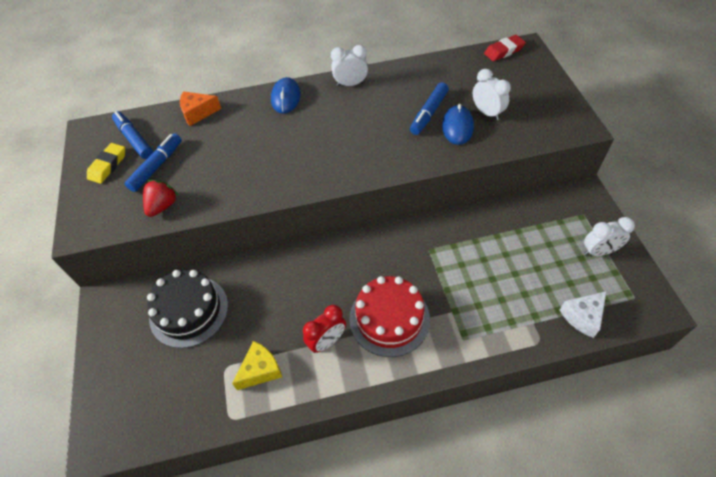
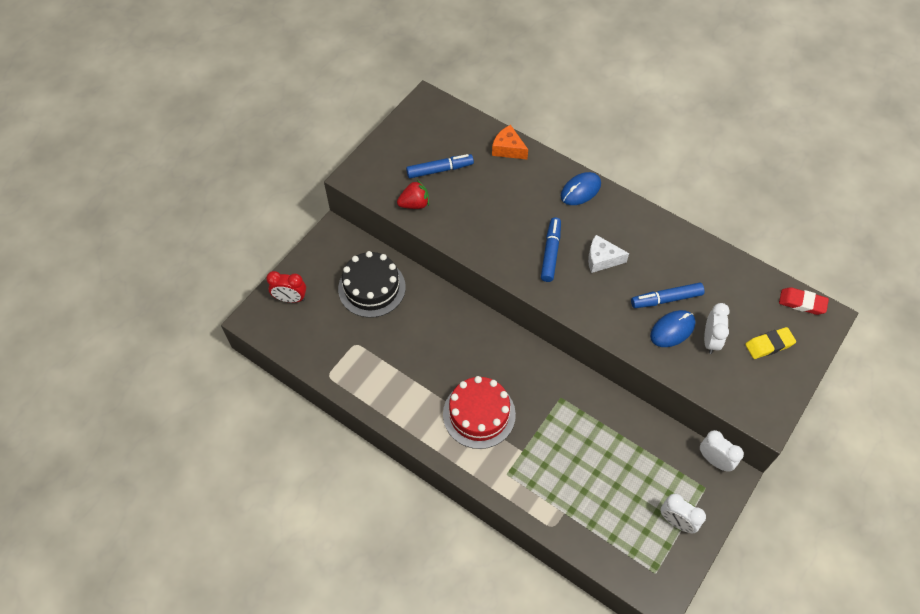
camera: 45 degrees right, 5 degrees up
yellow eraser [87,143,125,184] -> yellow eraser moved to [745,327,796,359]
blue marker [112,112,153,159] -> blue marker moved to [541,217,561,282]
yellow cheese [232,341,282,390] -> none
red clock [303,305,346,353] -> red clock moved to [266,271,306,303]
white clock [331,45,368,86] -> white clock moved to [700,430,744,472]
white cheese [560,291,607,338] -> white cheese moved to [588,235,629,273]

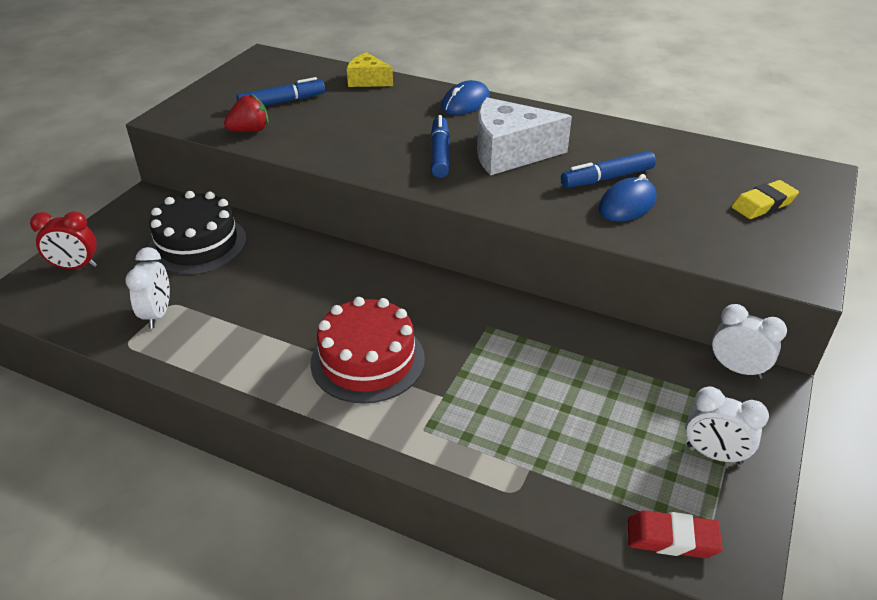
camera: 10 degrees left, 20 degrees down
orange cheese [492,125,528,160] -> yellow cheese [347,52,393,87]
white cheese [588,235,629,273] -> white cheese [477,97,572,175], size x1.75
white clock [704,303,730,354] -> white clock moved to [125,247,170,328]
red eraser [779,287,829,315] -> red eraser moved to [628,510,723,558]

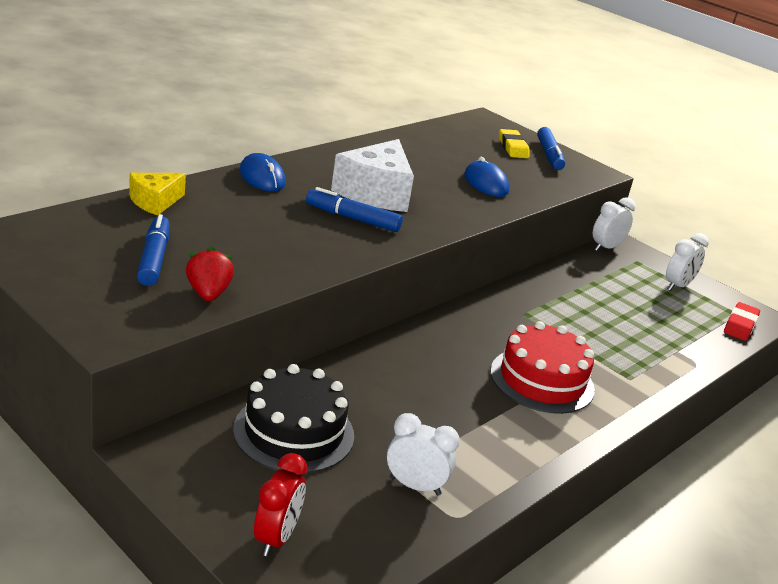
camera: 75 degrees left, 10 degrees down
blue marker [561,151,656,188] -> blue marker moved to [537,127,565,170]

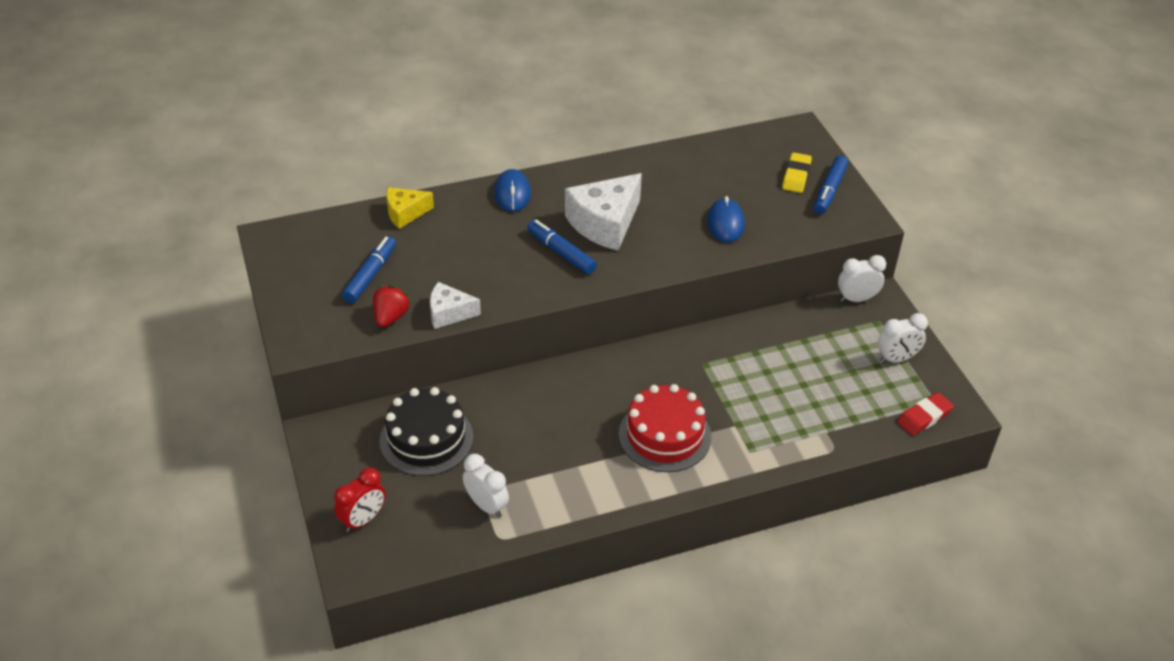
camera: 30 degrees right, 15 degrees up
none -> white cheese [430,282,481,329]

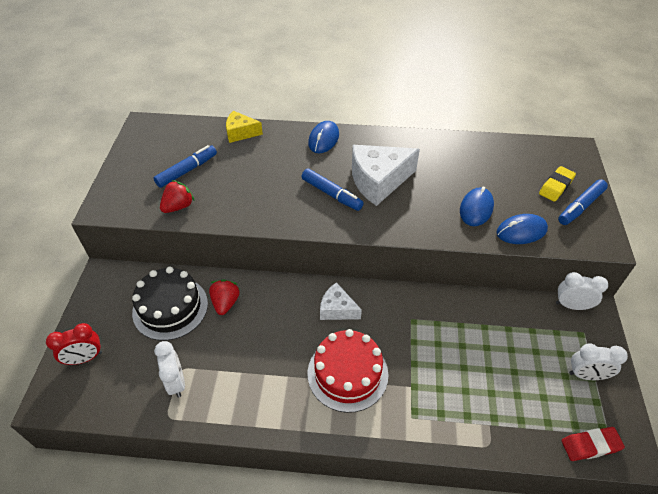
camera: 25 degrees right, 5 degrees up
white cheese [430,282,481,329] -> white cheese moved to [320,282,362,320]
blue marker [527,220,597,274] -> blue marker turned 150 degrees clockwise [302,169,364,211]
none -> red strawberry [209,280,240,315]
none -> blue mouse [496,214,548,244]

